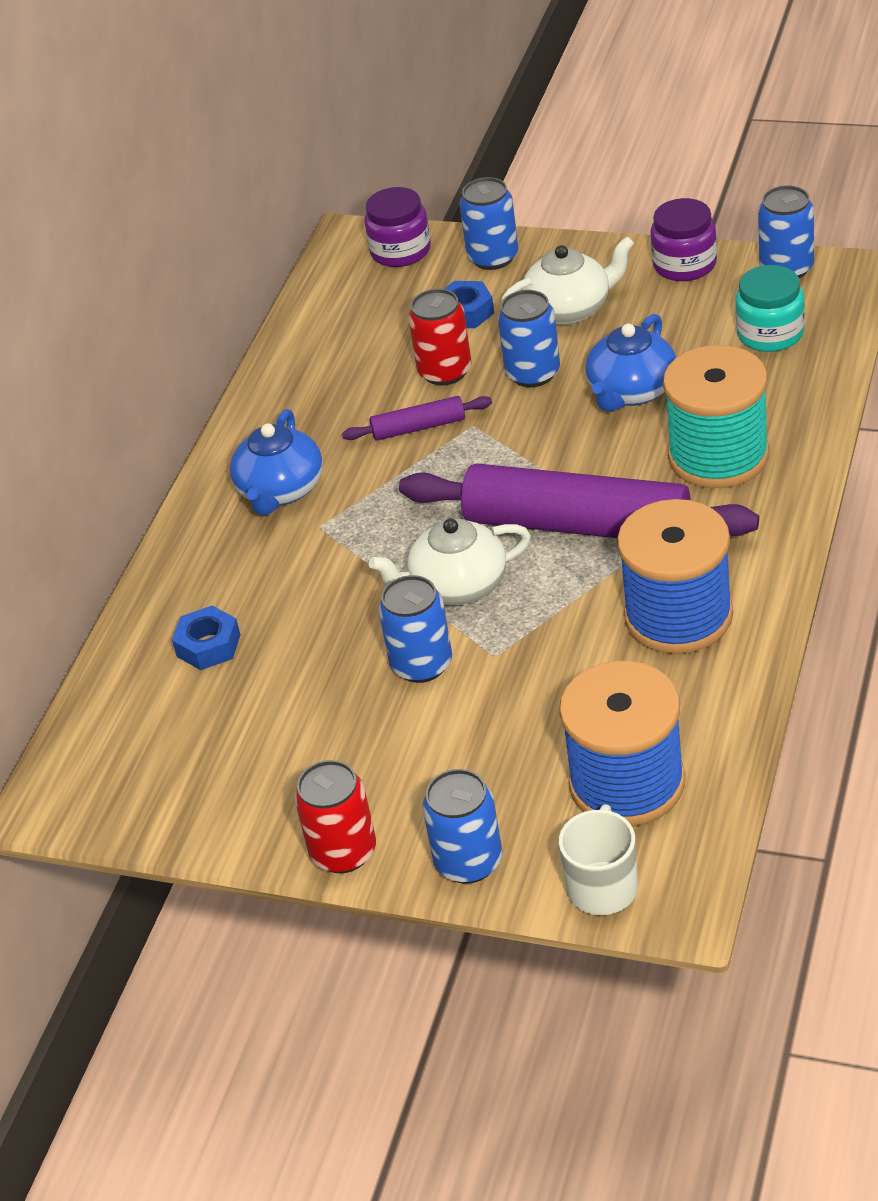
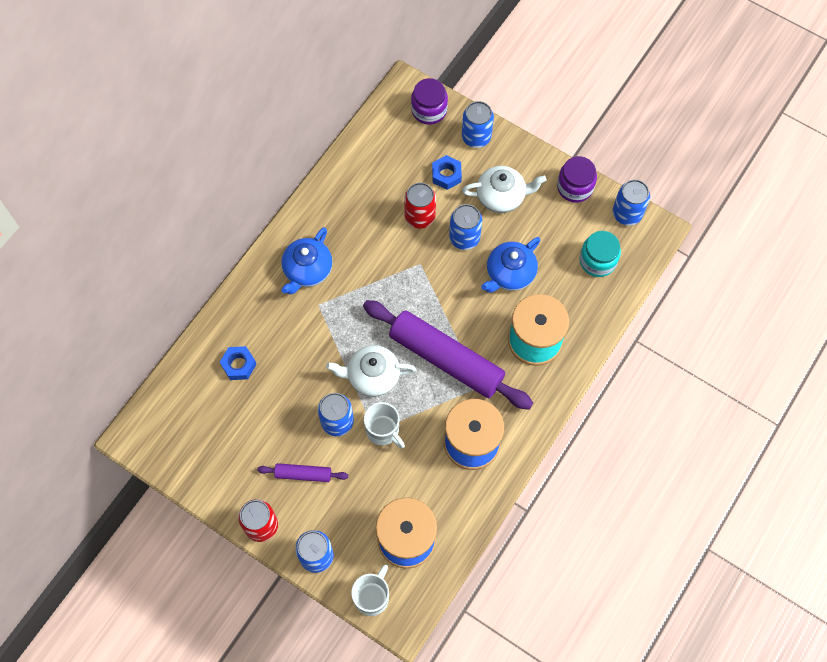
camera: 10 degrees right, 25 degrees up
purple rolling pin [342,396,492,441] -> purple rolling pin moved to [257,463,348,482]
none -> white mug [364,402,405,449]

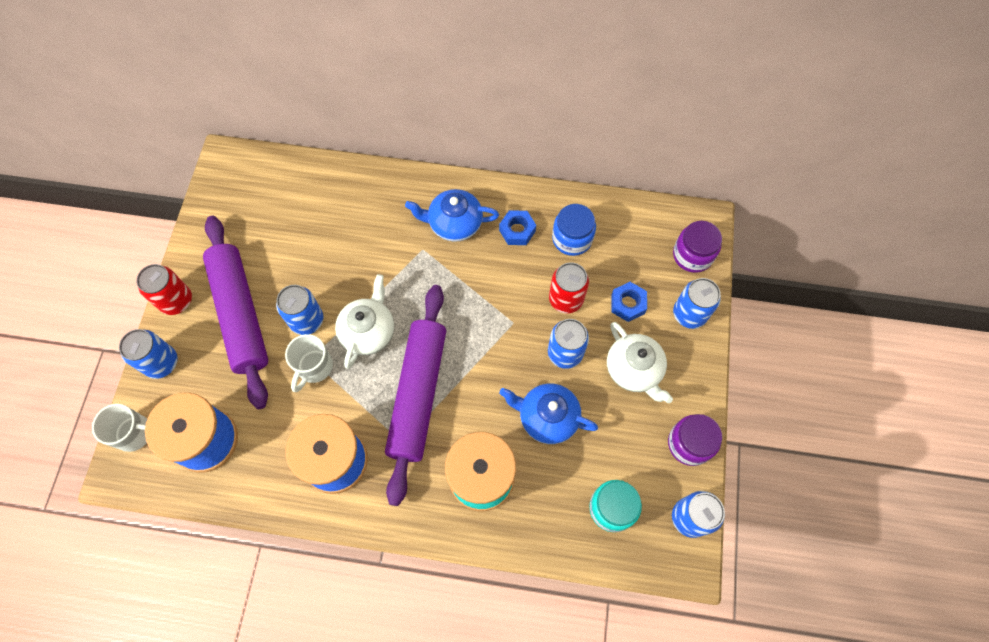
camera: 65 degrees right, 0 degrees up
blue nut [220,346,257,380] -> blue nut moved to [499,210,536,245]
purple rolling pin [257,463,348,482] -> purple rolling pin [203,216,268,409], size x2.24
white teapot [326,345,416,397] -> white teapot turned 45 degrees clockwise [335,274,394,368]
none -> blue jar [552,204,596,256]

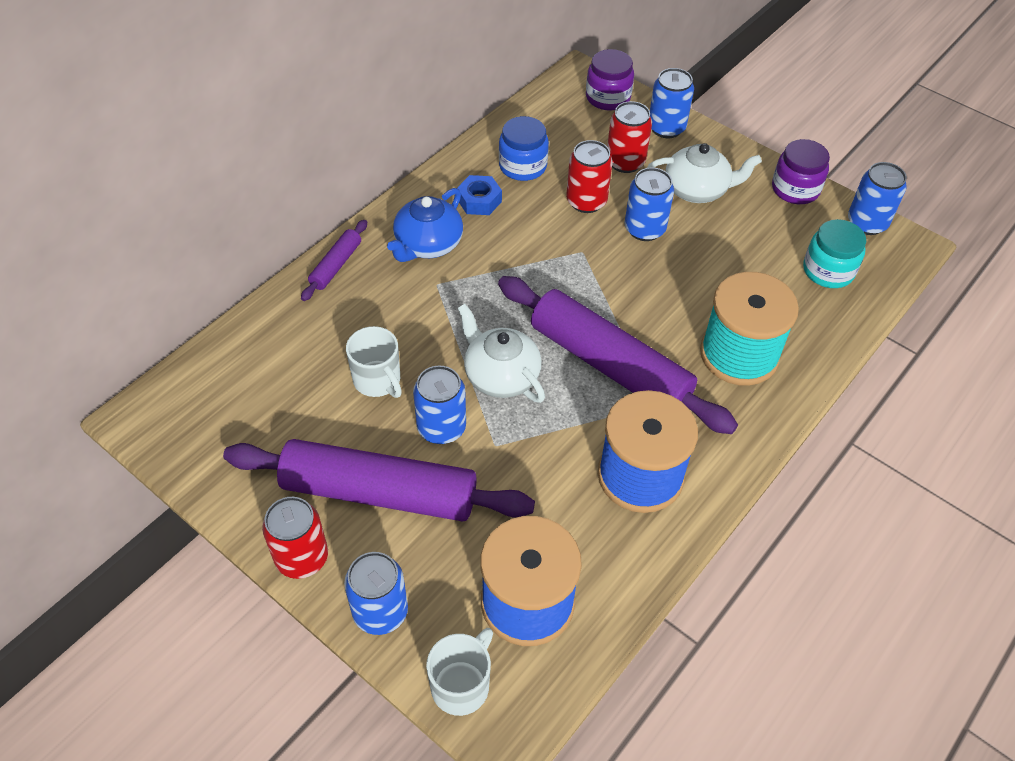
camera: 60 degrees left, 15 degrees down
white mug [285,334,333,392] -> white mug moved to [346,326,402,398]
blue teapot [499,383,598,444] -> none
blue nut [611,282,647,322] -> red can [607,101,652,173]
none -> purple rolling pin [301,220,367,301]

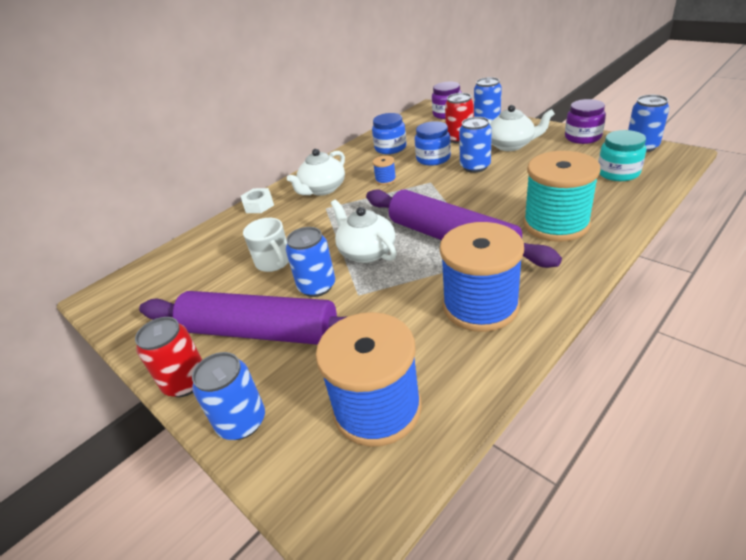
camera: 10 degrees right, 15 degrees down
purple rolling pin [301,220,367,301] -> white nut [241,188,274,213]
blue teapot [387,188,463,262] -> white teapot [287,149,345,196]
white mug [426,628,493,716] -> none
blue nut [457,175,502,215] -> none
red can [566,140,613,213] -> blue jar [415,121,451,166]
none -> blue spool [373,156,396,185]

